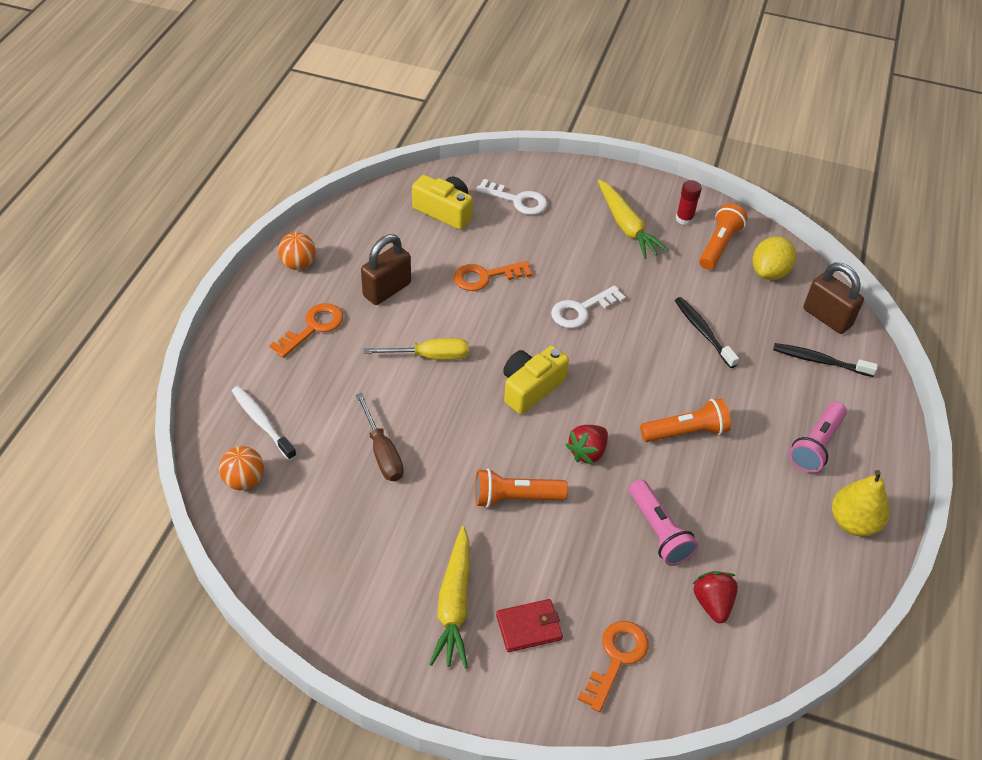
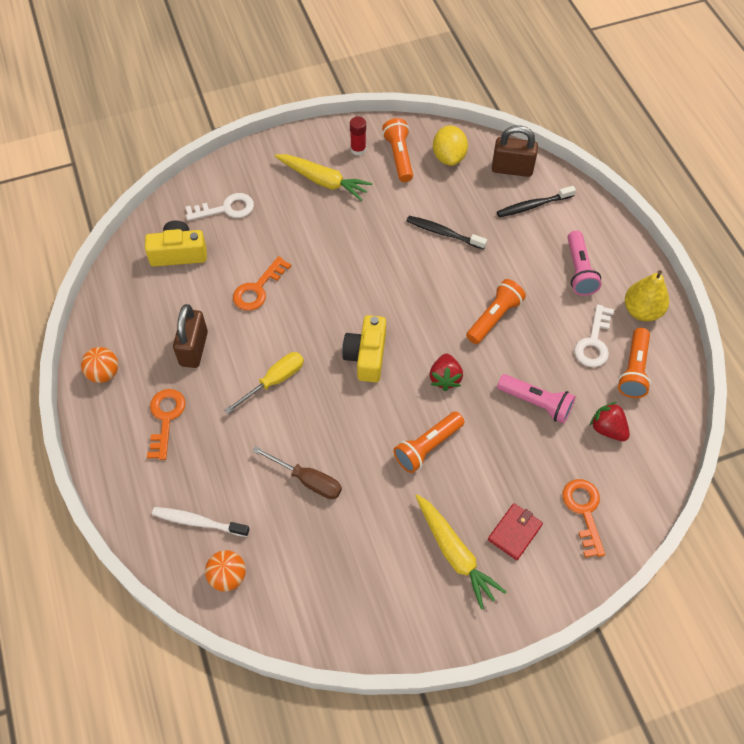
camera: 35 degrees left, 10 degrees up
white key [551,285,626,328] -> white key moved to [574,304,614,367]
none -> orange flashlight [618,328,651,398]

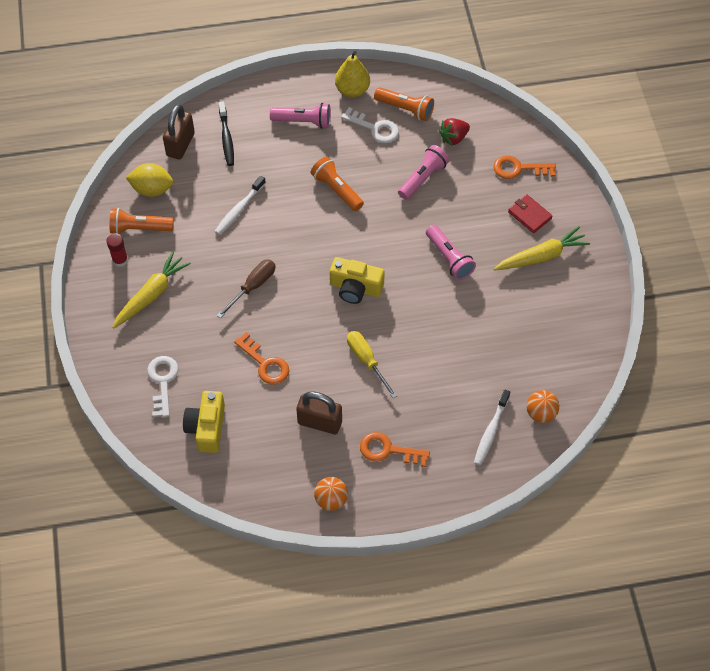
camera: 80 degrees left, 0 degrees up
brown screwdriver [252,446,342,499] -> brown screwdriver moved to [217,259,275,318]
orange flashlight [393,411,464,473] -> pink flashlight [426,225,476,280]
black toothbrush [406,216,487,250] -> white toothbrush [214,176,266,235]
red strawberry [430,354,463,391] -> none

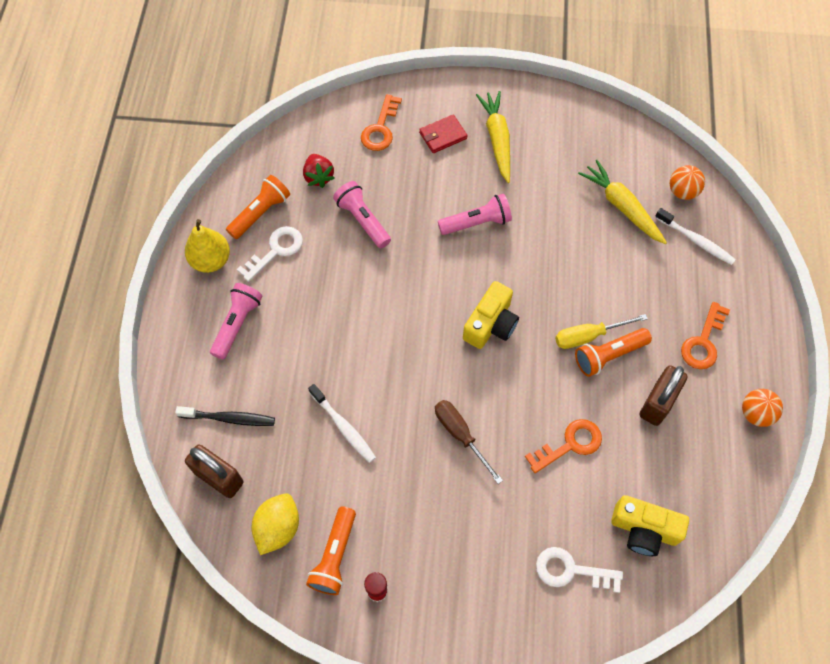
camera: 75 degrees left, 5 degrees up
yellow carrot [112,251,191,329] -> yellow carrot moved to [578,160,667,244]
orange flashlight [311,157,364,211] -> orange flashlight moved to [575,328,652,377]

